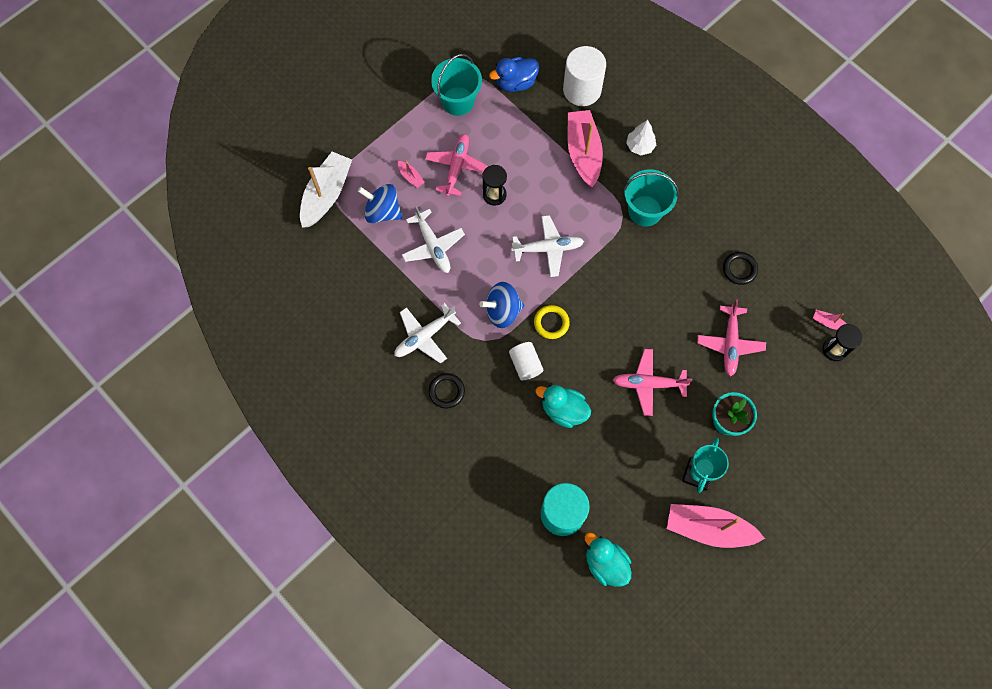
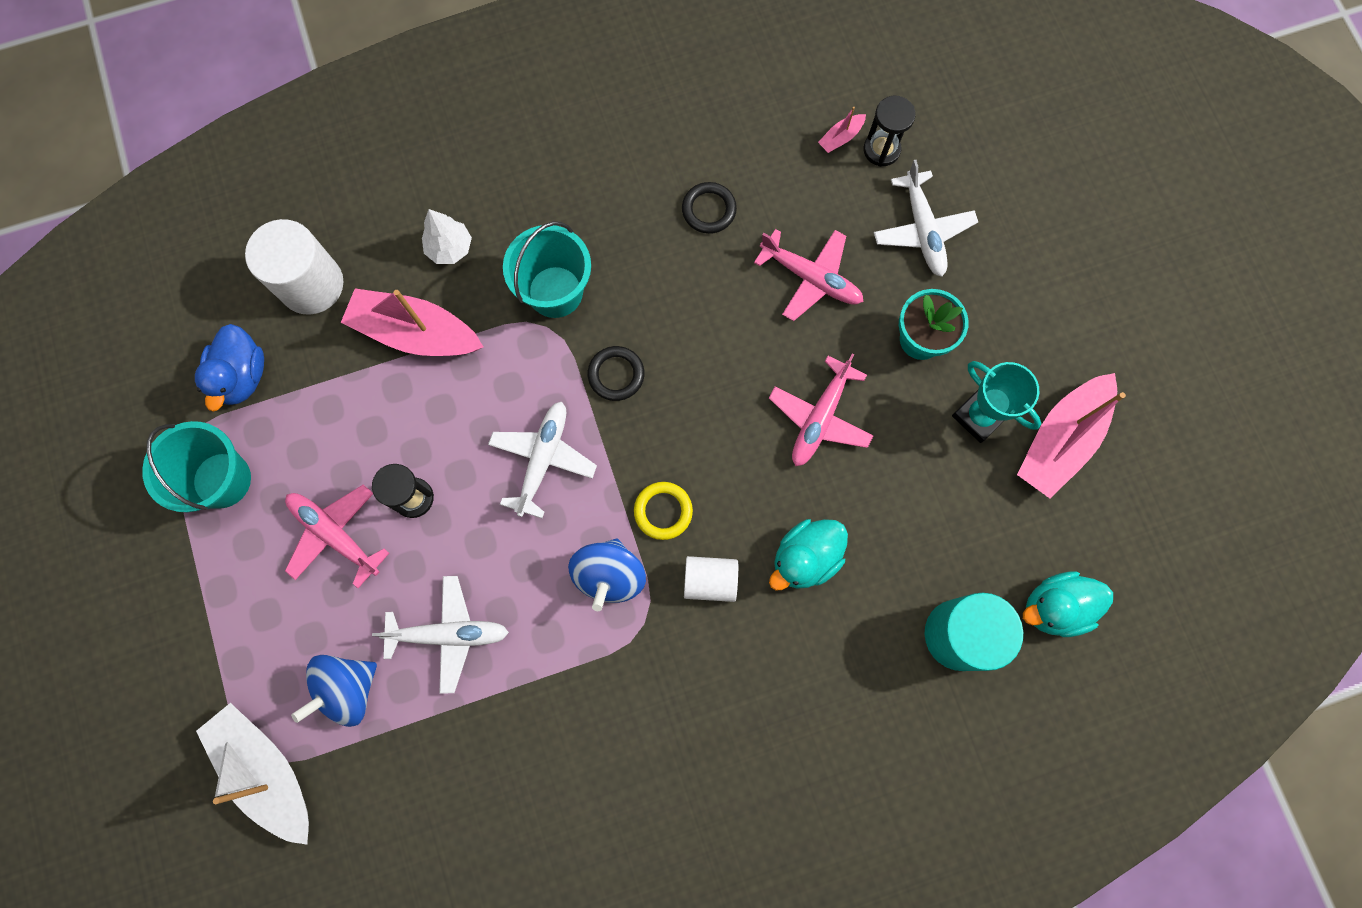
camera: 65 degrees left, 5 degrees up
white plane [394,303,461,364] -> white plane moved to [874,160,978,277]
pink boat [398,160,425,188] -> none
black ring [428,373,465,409] -> black ring moved to [587,346,644,401]

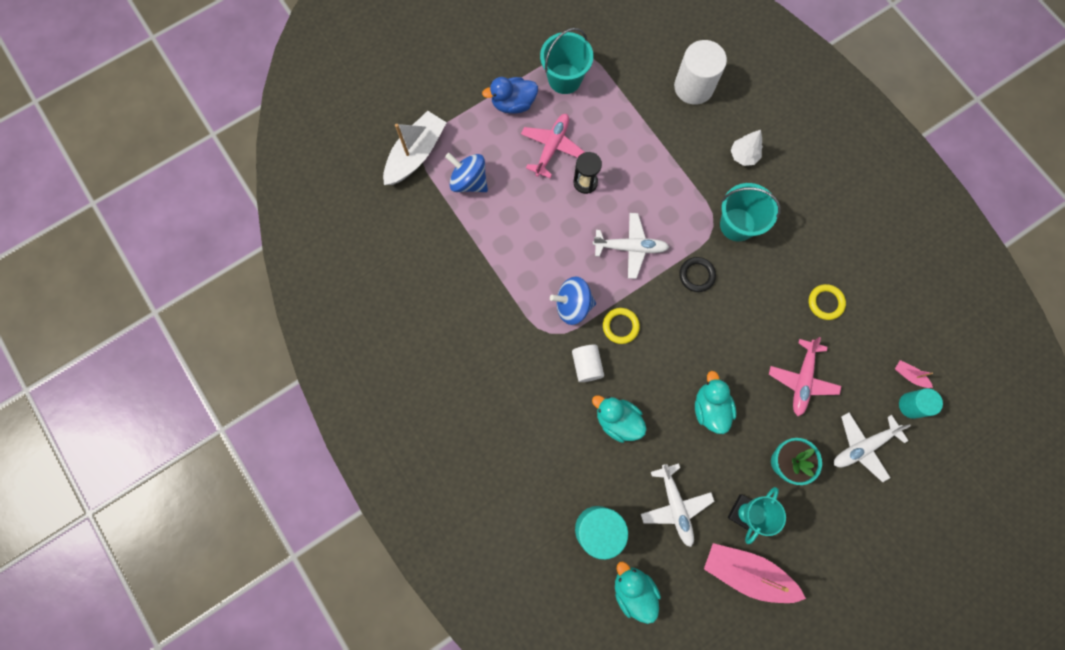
camera: 75 degrees right, 0 degrees up
blue duck [195,324,264,412] -> blue duck moved to [482,77,538,113]
pink boat [341,289,483,356] -> none
white plane [372,576,509,694] -> white plane moved to [641,463,714,547]
black ring [682,182,737,234] -> yellow ring [809,284,846,320]
pink plane [769,354,873,466] -> turquoise duck [695,371,736,434]
black hourglass [863,96,916,167] -> turquoise cylinder [899,388,943,419]

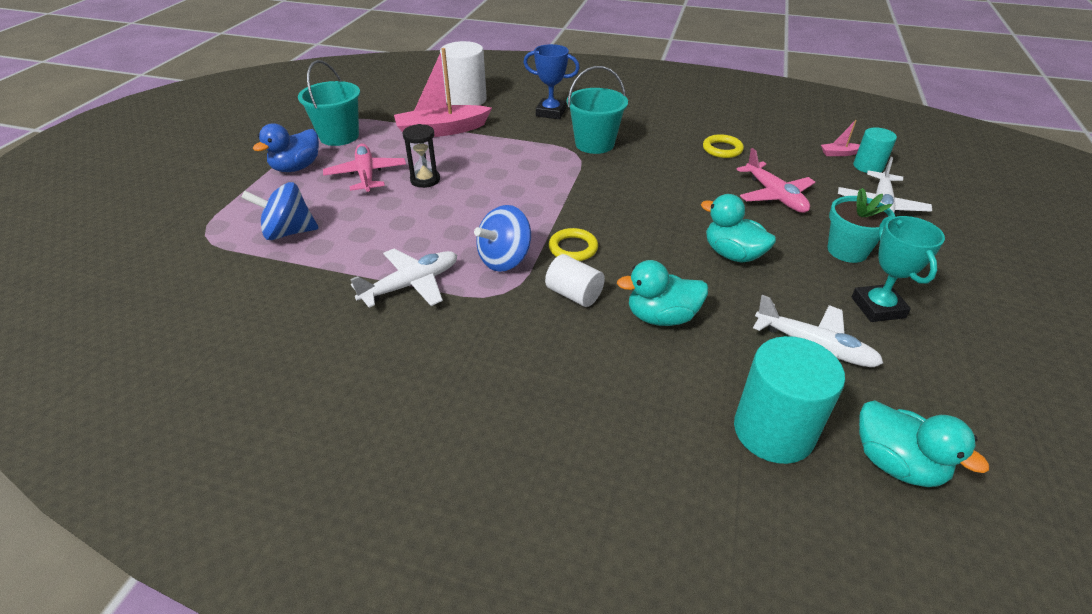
camera: 40 degrees left, 35 degrees down
white boat [383,111,447,185] -> none
white plane [593,213,669,279] -> white plane moved to [350,249,457,308]
turquoise duck [615,561,661,624] -> turquoise duck turned 150 degrees counterclockwise [859,400,989,487]
black ring [679,257,716,292] -> none
pink boat [704,543,806,603] -> pink boat moved to [394,48,492,137]
white tree [731,130,763,166] -> blue trophy [523,44,580,119]

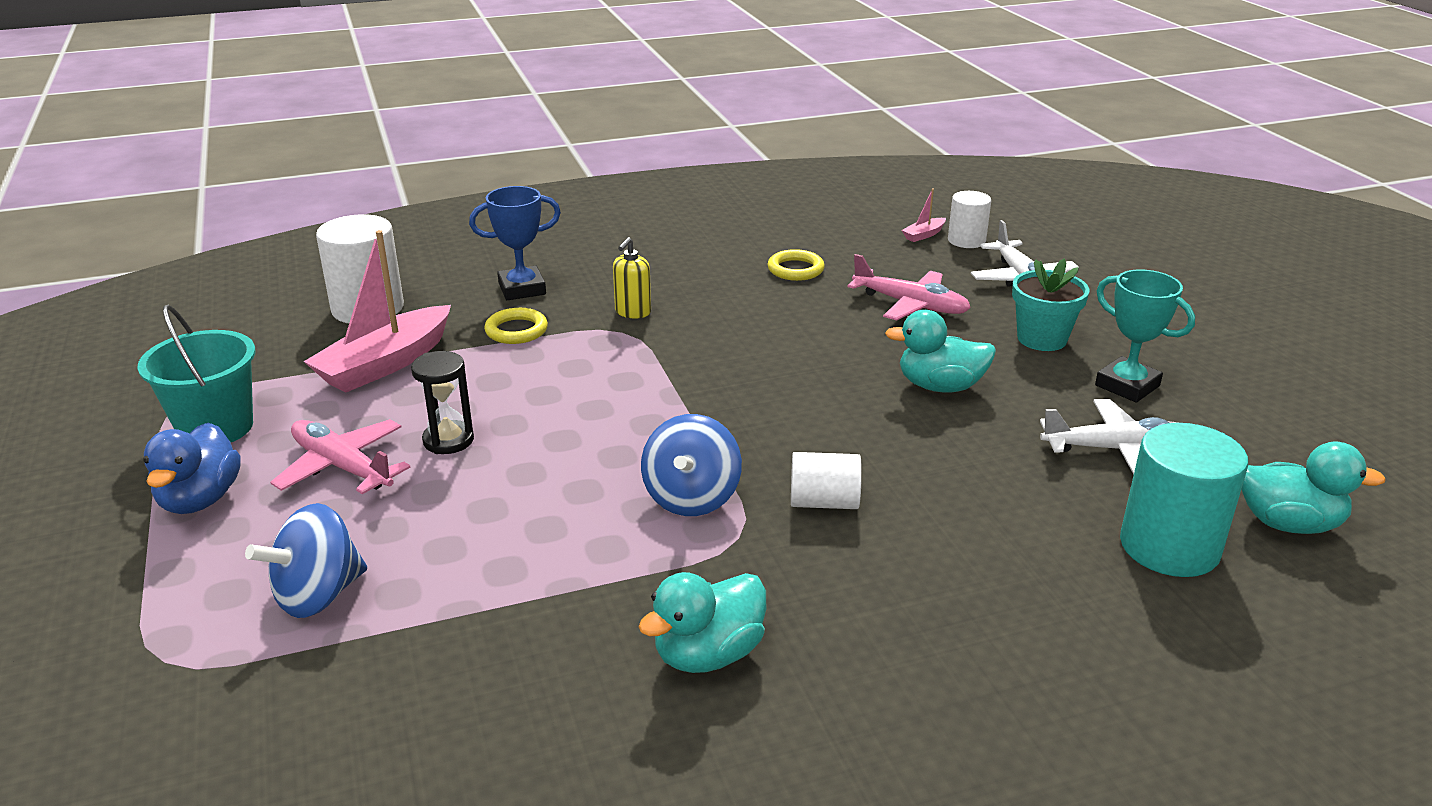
camera: 35 degrees left, 10 degrees down
white plane [350,249,457,308] -> none
yellow ring [549,228,598,261] -> yellow ring moved to [484,308,548,344]
turquoise bucket [567,66,628,154] -> yellow soap dispenser [613,237,651,318]
turquoise duck [617,260,708,326] -> turquoise duck moved to [638,572,766,673]
turquoise cylinder [853,127,897,173] -> white cylinder [948,191,991,248]

